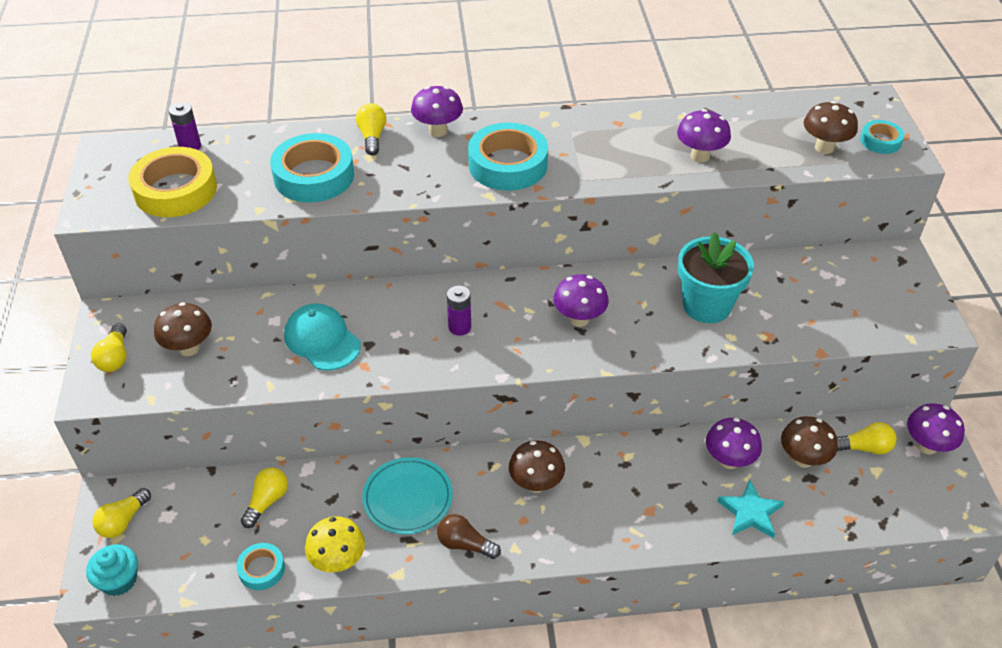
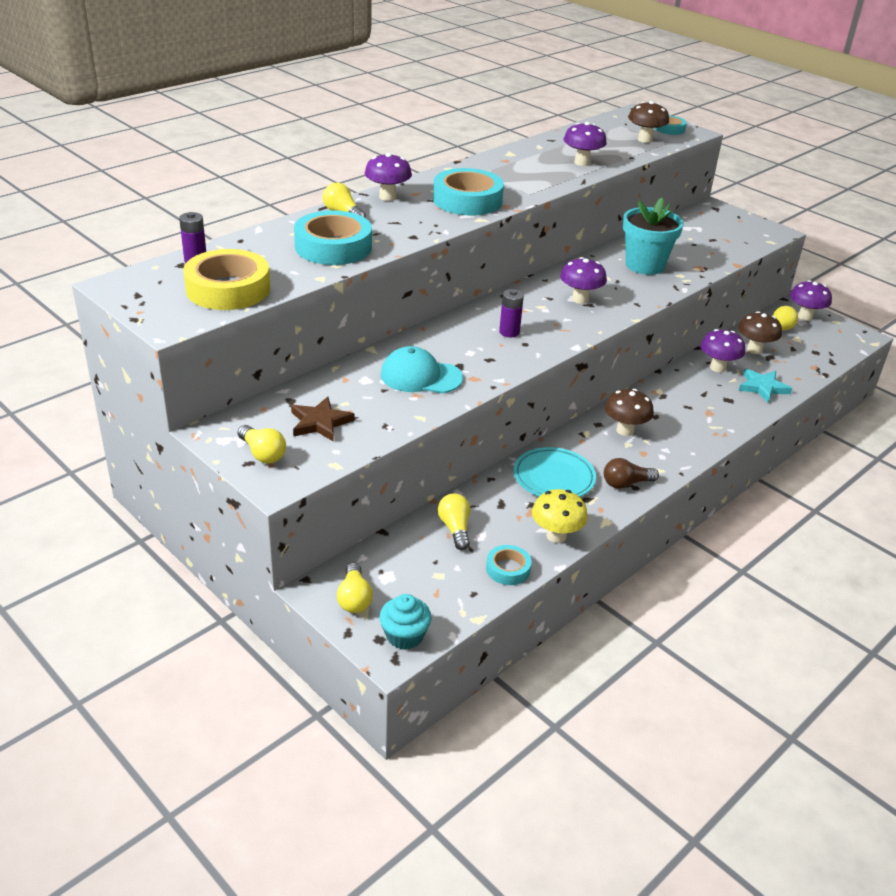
camera: 40 degrees left, 10 degrees down
brown mushroom [154,302,212,356] -> brown star [291,397,355,442]

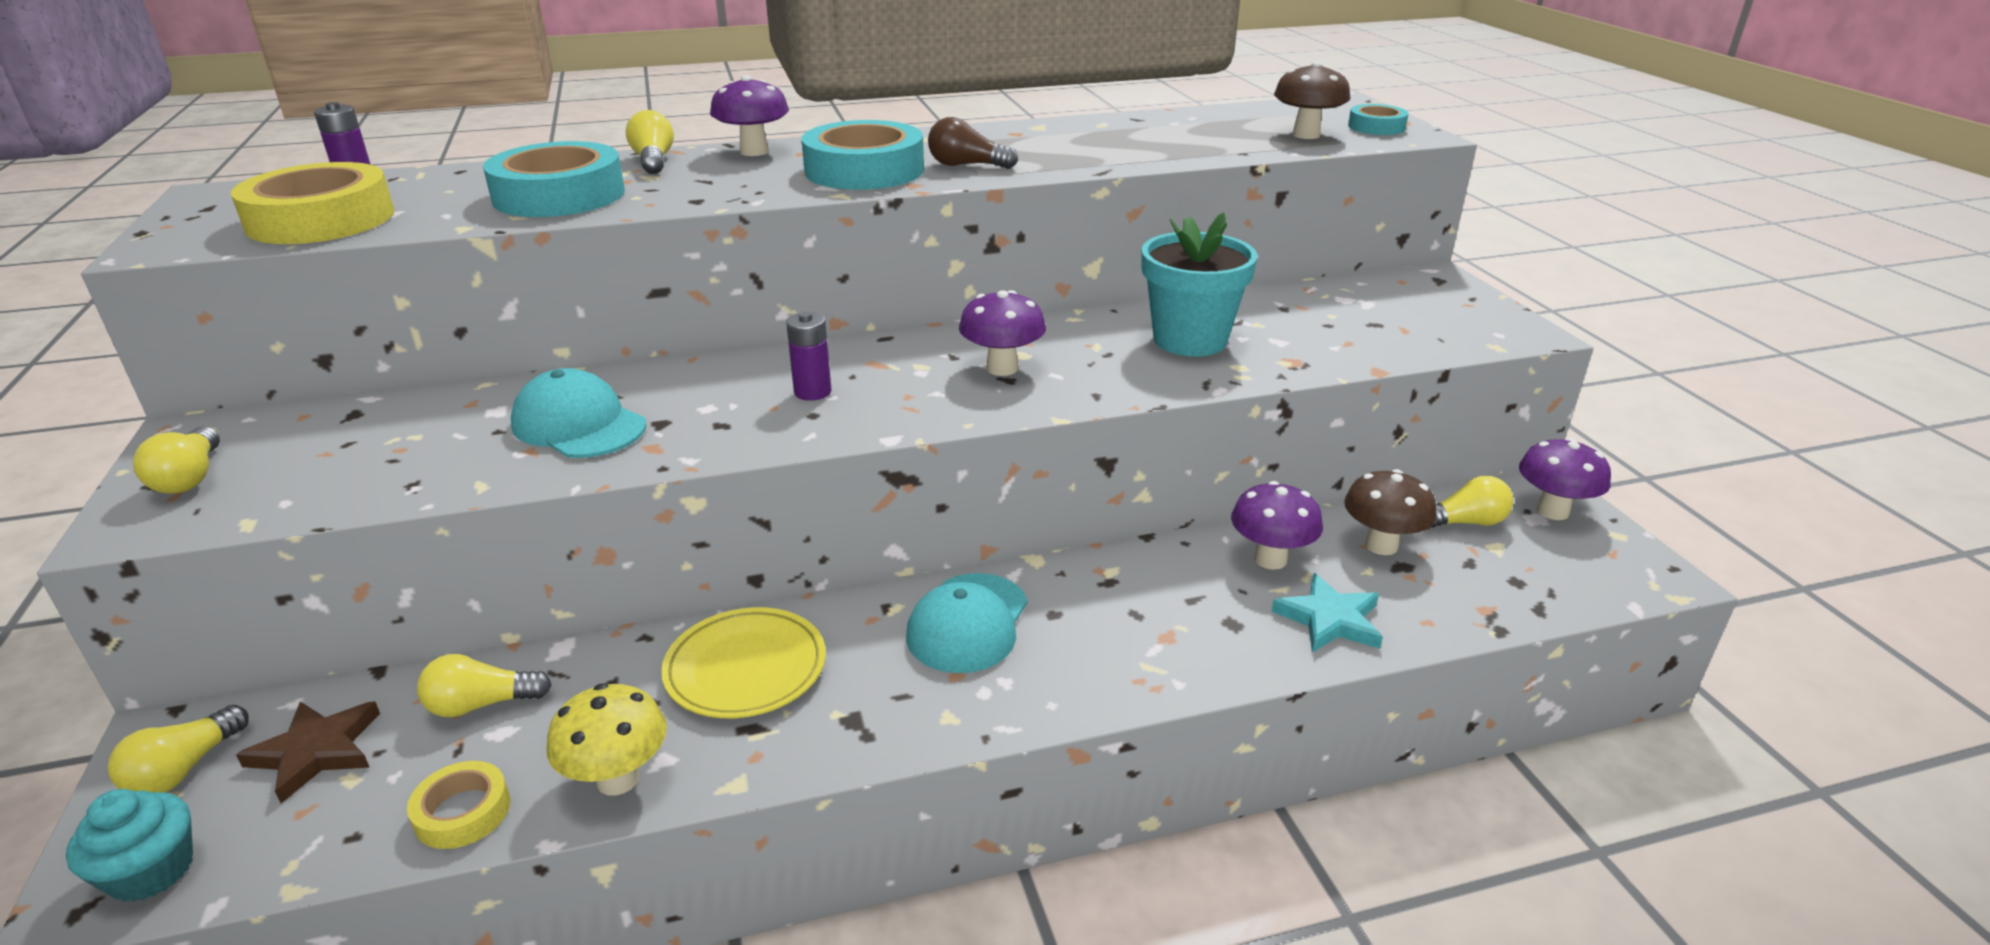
camera: 30 degrees right, 5 degrees down
brown star [291,397,355,442] -> brown star moved to [236,702,380,803]
yellow light bulb [438,493,470,550] -> yellow light bulb turned 120 degrees counterclockwise [417,654,552,717]
turquoise tape [486,545,532,585] -> yellow tape [407,761,511,849]
turquoise plate [513,447,596,497] -> yellow plate [661,607,826,718]
purple mushroom [564,122,607,166] -> none
brown light bulb [604,458,659,489] -> brown light bulb moved to [928,117,1018,169]
brown mushroom [605,389,654,436] -> turquoise cap [906,573,1027,673]

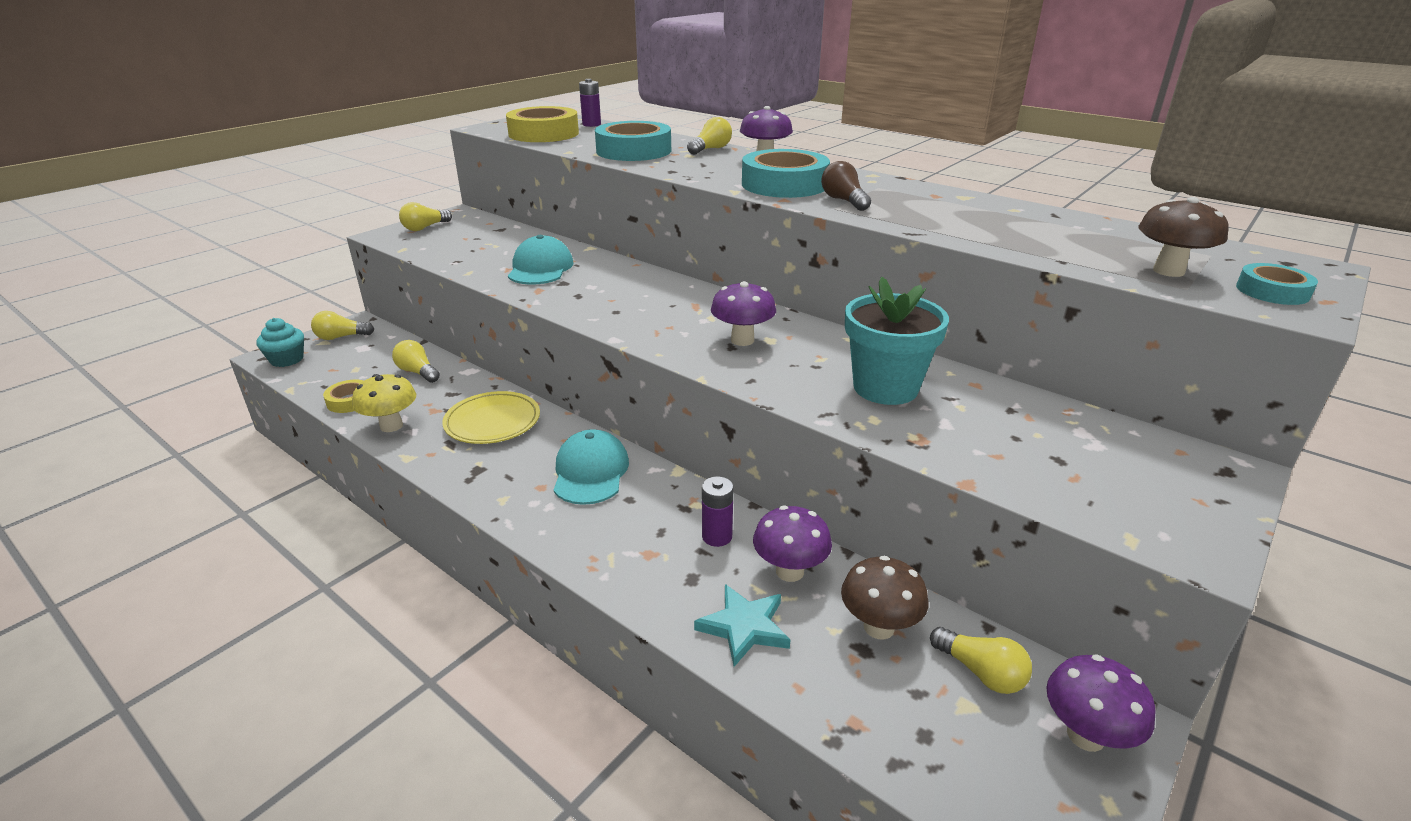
camera: 55 degrees right, 0 degrees up
brown star [236,702,380,803] -> none
purple battery [786,311,832,401] -> purple battery moved to [702,476,734,547]
turquoise cap [906,573,1027,673] -> turquoise cap turned 105 degrees clockwise [554,429,629,505]

